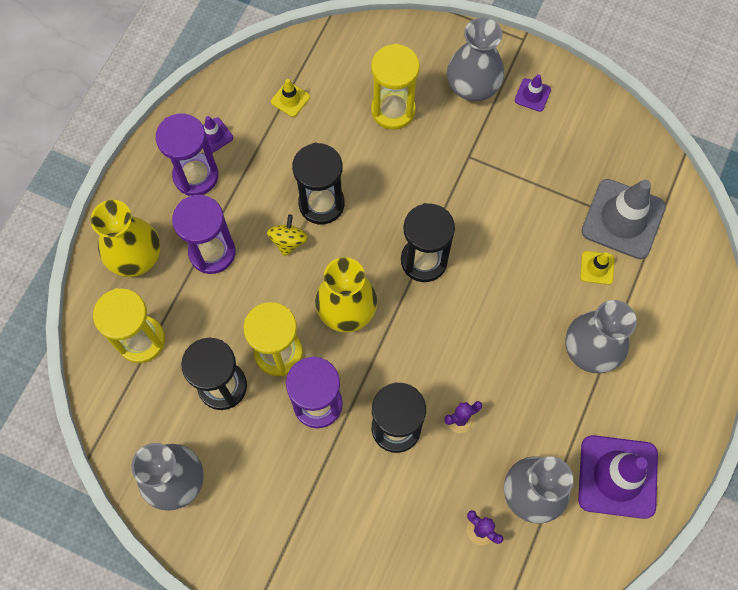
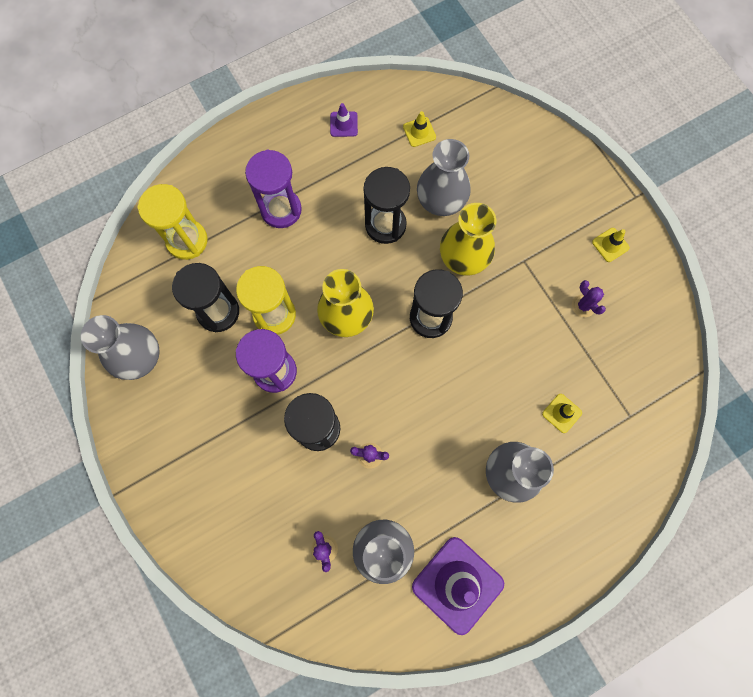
camera: 35 degrees right, 5 degrees up
yellow vase [91,200,160,277] -> yellow vase moved to [440,203,496,276]
purple hourglass [156,113,219,196] -> none
yellow spinning top [267,215,308,257] -> none
yellow hourglass [371,43,420,130] -> none
grey vase [447,18,504,101] -> grey vase moved to [417,139,471,216]
purple traffic cone [515,74,551,112] -> yellow traffic cone [592,228,630,262]
grey traffic cone [582,179,666,259] -> none
none -> purple cactus [572,280,606,317]

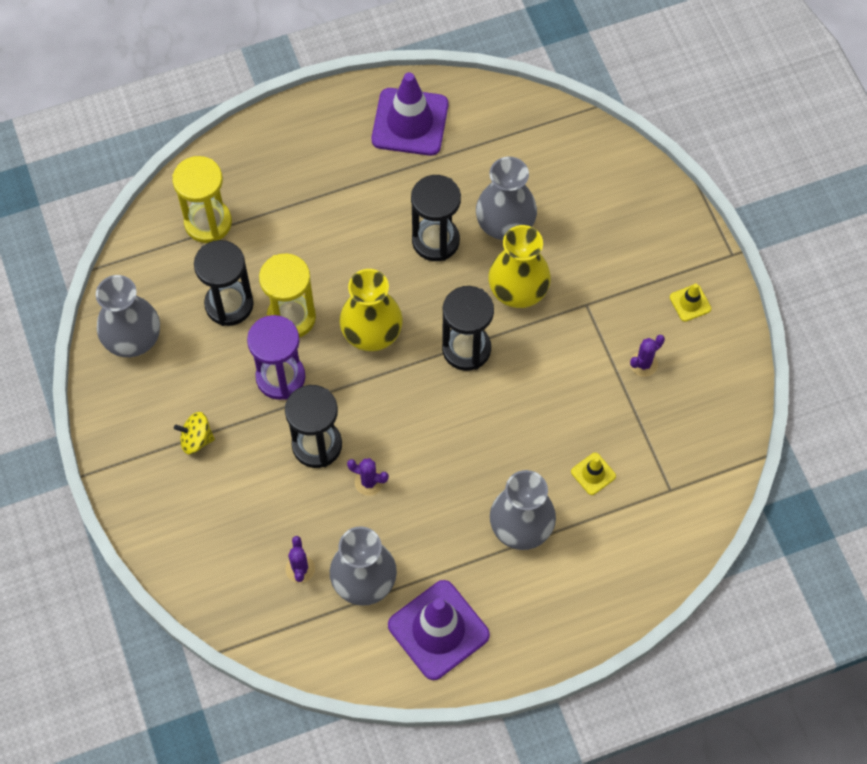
camera: 10 degrees right, 10 degrees down
purple hourglass [245,149,302,228] -> none
purple traffic cone [330,103,358,137] -> purple traffic cone [372,72,448,156], size x2.19
yellow traffic cone [403,111,436,147] -> none
purple cactus [572,280,606,317] -> purple cactus turned 75 degrees clockwise [630,335,665,377]
none -> yellow spinning top [174,412,215,454]

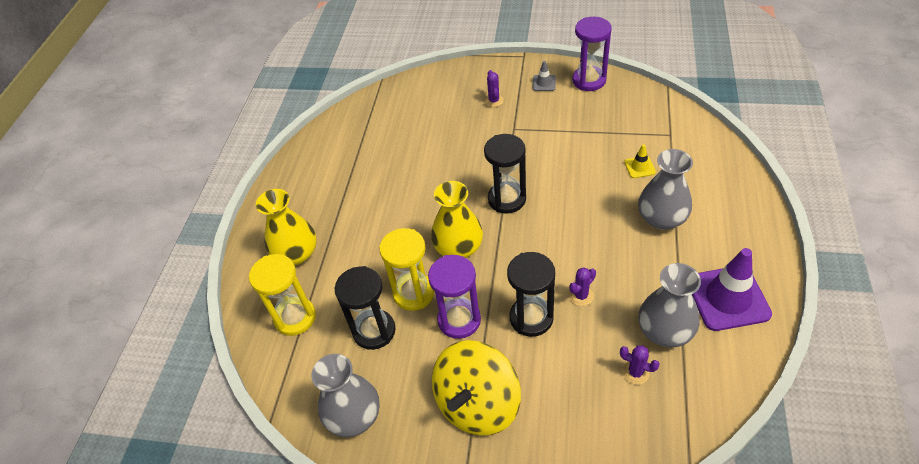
camera: 55 degrees left, 15 degrees down
yellow spinning top [174,412,215,454] -> yellow spinning top [432,340,521,436], size x2.28
purple traffic cone [372,72,448,156] -> none
black hourglass [411,175,461,261] -> none
grey vase [476,157,537,240] -> none
yellow vase [488,225,551,308] -> yellow vase moved to [256,189,317,265]
purple cactus [630,335,665,377] -> purple cactus moved to [485,70,504,107]
yellow traffic cone [670,283,711,322] -> grey traffic cone [532,61,556,91]
none -> purple hourglass [572,17,612,91]

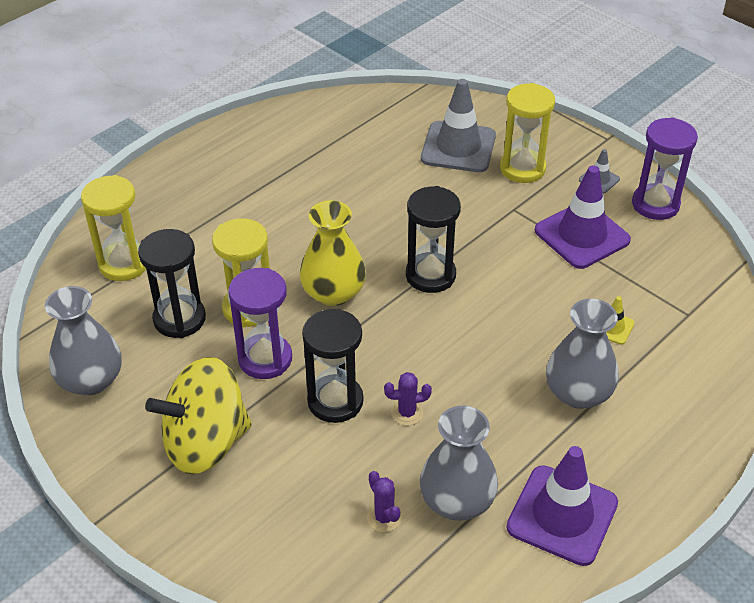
camera: 30 degrees right, 5 degrees down
yellow vase [256,189,317,265] -> none
purple cactus [485,70,504,107] -> yellow hourglass [500,83,555,183]
none -> grey traffic cone [421,79,496,172]
none -> purple traffic cone [535,166,631,269]

